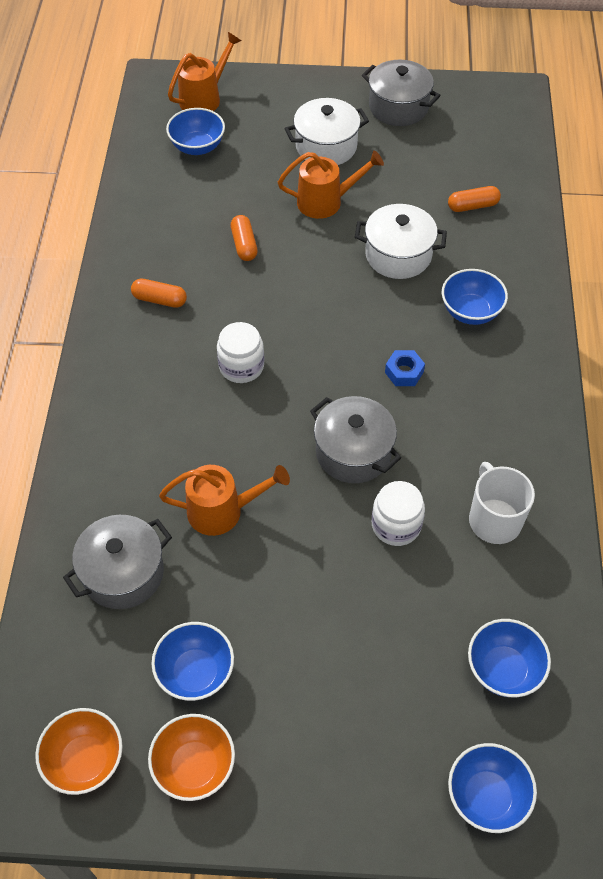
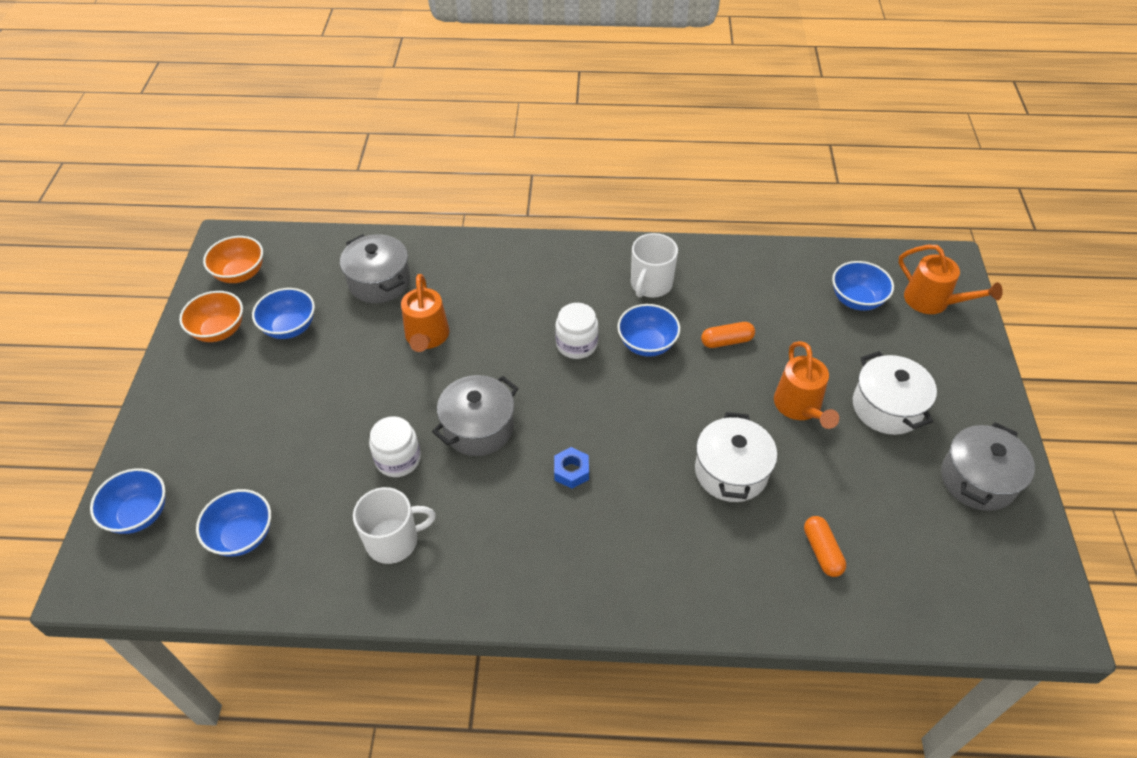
camera: 90 degrees right, 5 degrees down
orange capsule [131,279,187,308] -> white mug [631,233,678,298]
blue bowl [442,269,508,325] -> blue bowl moved to [617,304,680,357]

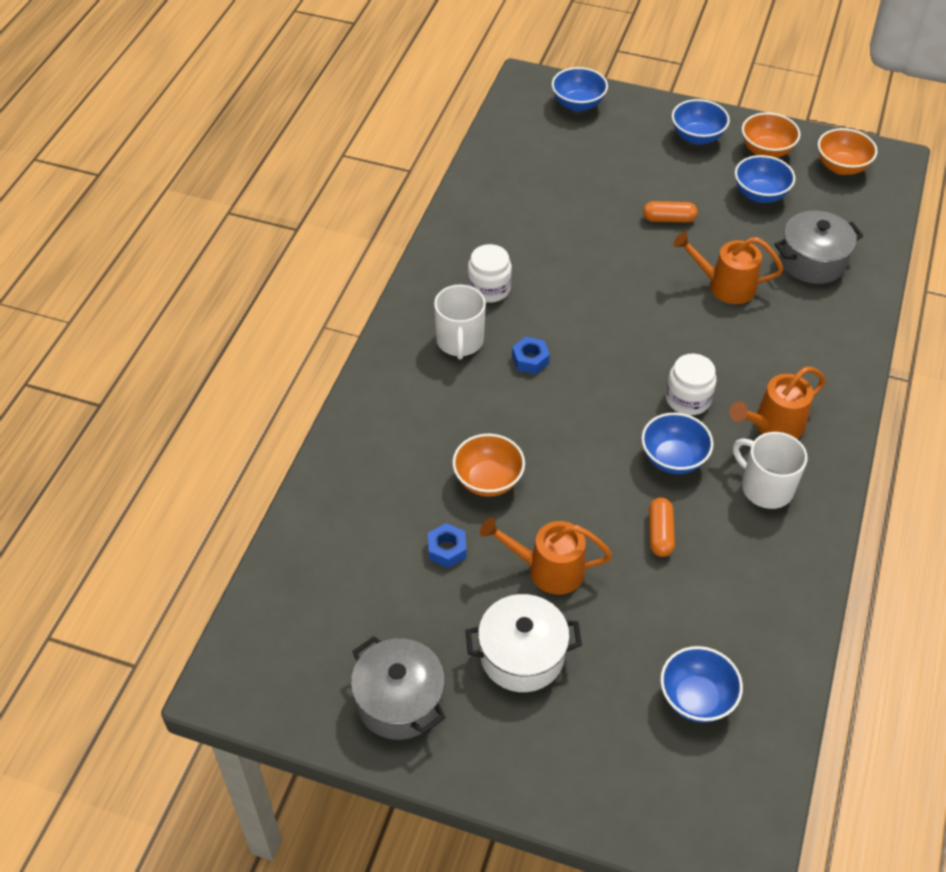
camera: 105 degrees right, 0 degrees up
blue bowl [196,489,271,557] -> blue bowl moved to [672,99,730,145]
white mug [353,487,436,564] -> white mug moved to [434,285,486,360]
white jar [369,416,421,477] -> white jar moved to [468,244,512,303]
grey pot [432,375,518,456] -> none
white pot [695,412,777,502] -> orange bowl [452,434,525,497]
orange capsule [804,516,846,577] -> orange capsule moved to [643,201,698,223]
orange watering can [898,245,1003,314] -> orange watering can moved to [729,367,826,439]
none -> blue nut [428,523,466,568]

